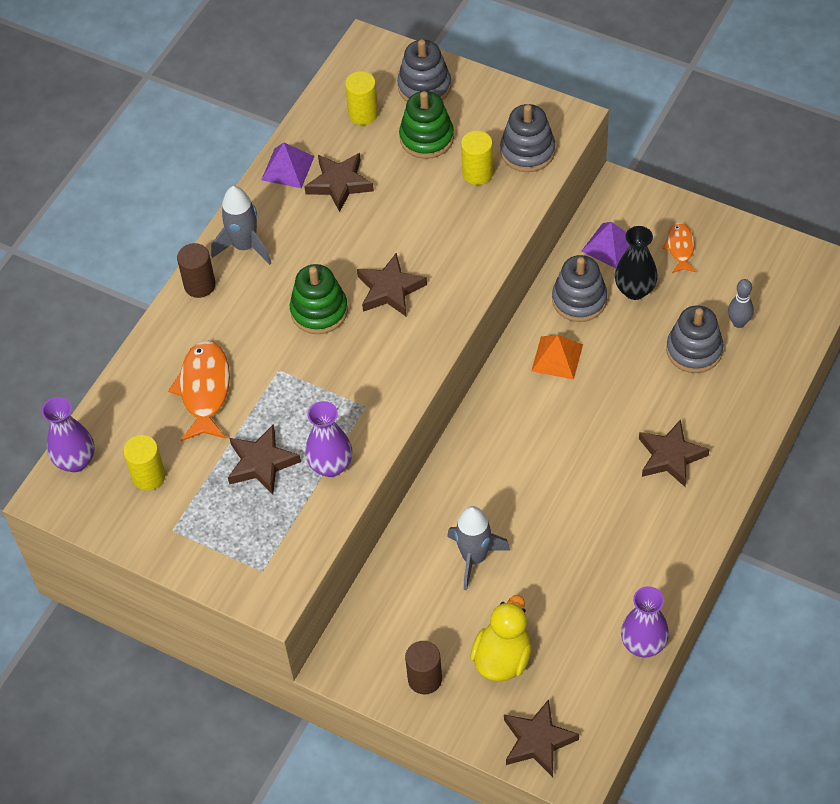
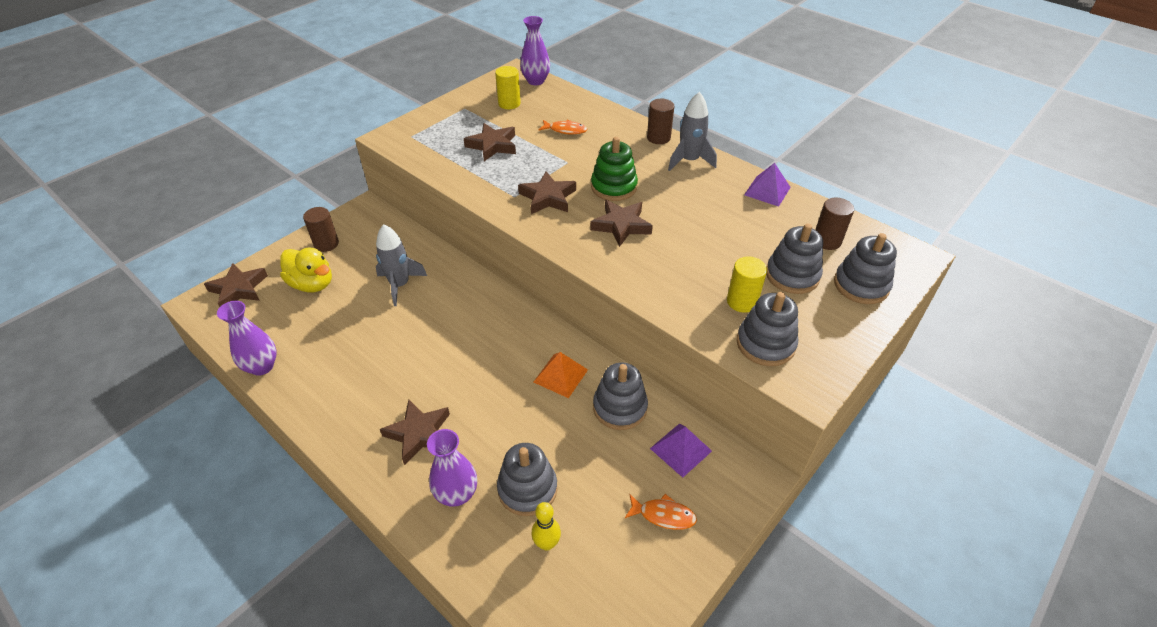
camera: 100 degrees right, 10 degrees down
orange fish [168,340,230,441] -> orange fish [539,119,588,135], size x0.58
brown star [304,153,374,212] -> brown star moved to [518,171,576,214]
purple vase [305,401,352,477] -> purple vase moved to [427,429,477,507]
yellow cylinder [345,71,378,125] -> brown cylinder [815,198,854,250]
green stacking toy [399,91,454,159] -> grey stacking toy [766,223,823,294]
black vase [615,226,658,300] -> none
grey bowling pin [728,279,754,328] -> yellow bowling pin [531,502,561,551]

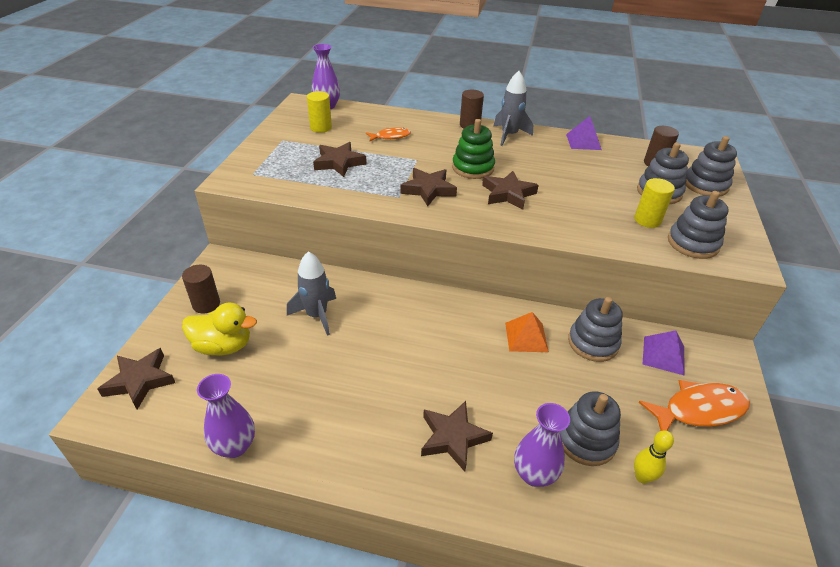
camera: 30 degrees left, 5 degrees down
orange fish [625,494,697,530] -> orange fish [639,380,750,431], size x1.73

